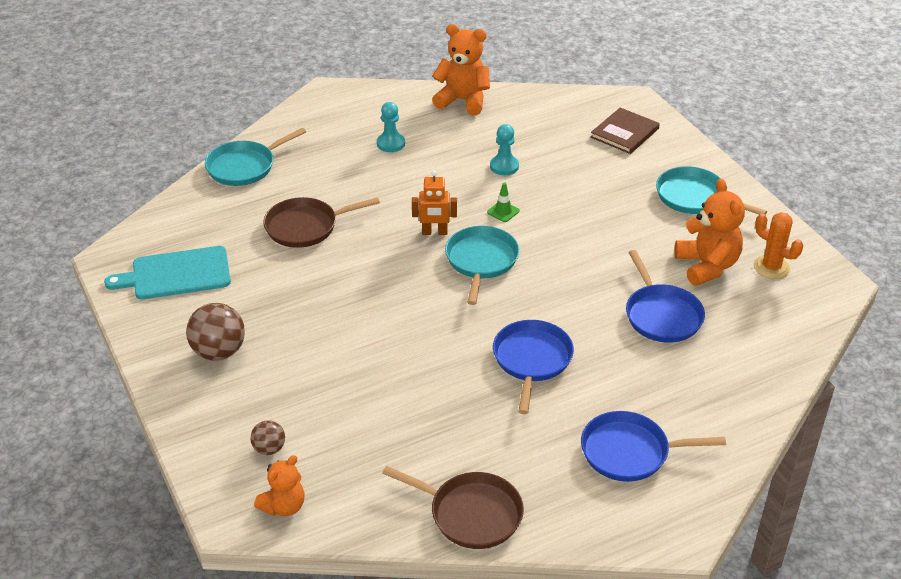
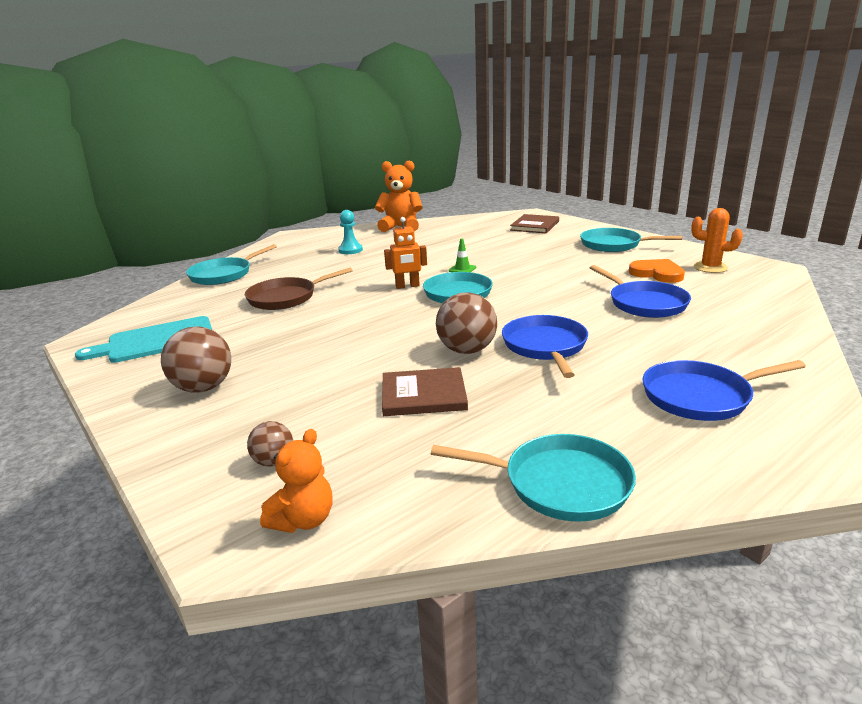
camera: 10 degrees left, 15 degrees down
brown pan [382,466,524,549] -> turquoise pan [431,434,636,522]
turquoise pawn [490,124,519,175] -> none
orange teddy bear [675,179,745,286] -> orange heart [629,259,685,283]
none -> brown book [382,367,468,416]
none -> brown ball [436,292,497,354]

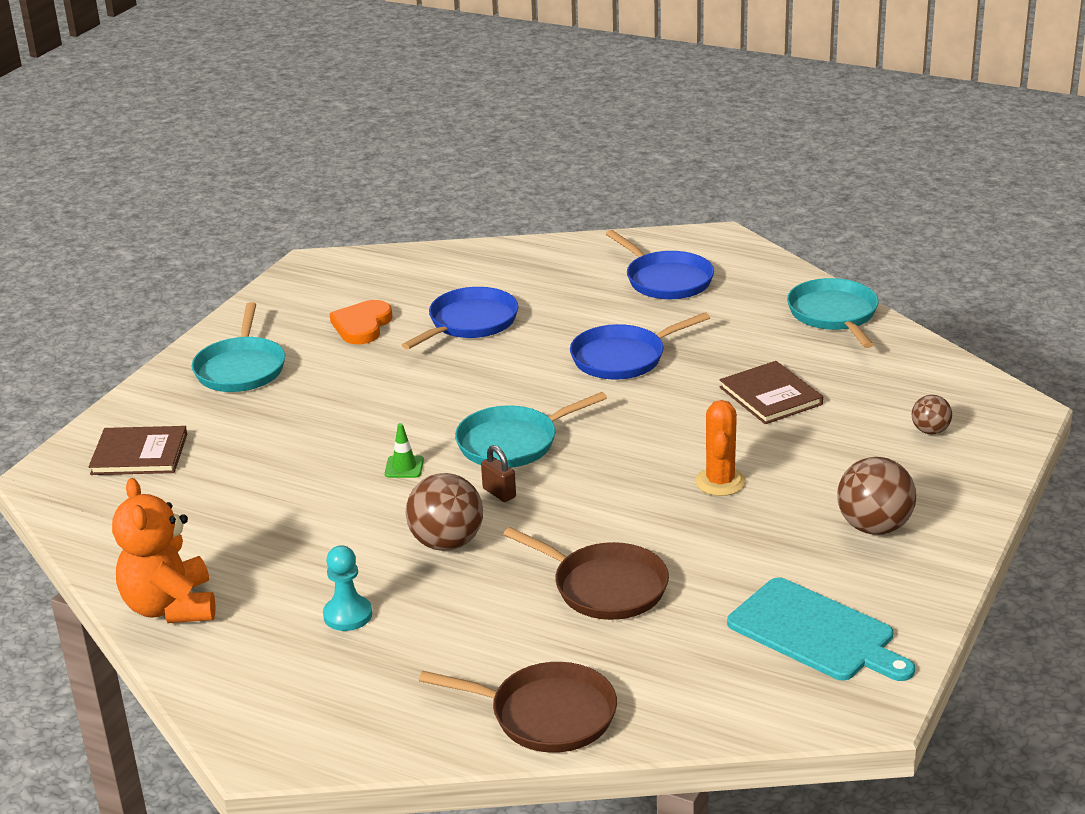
camera: 115 degrees left, 5 degrees up
turquoise pan [186,244,277,285] -> brown pan [419,662,617,753]
orange teddy bear [260,429,332,533] -> none
orange robot [384,217,427,289] -> brown padlock [481,445,516,502]
brown ball [436,292,497,354] -> brown ball moved to [406,473,483,551]
orange cactus [691,208,743,273] -> orange cactus moved to [695,400,746,496]

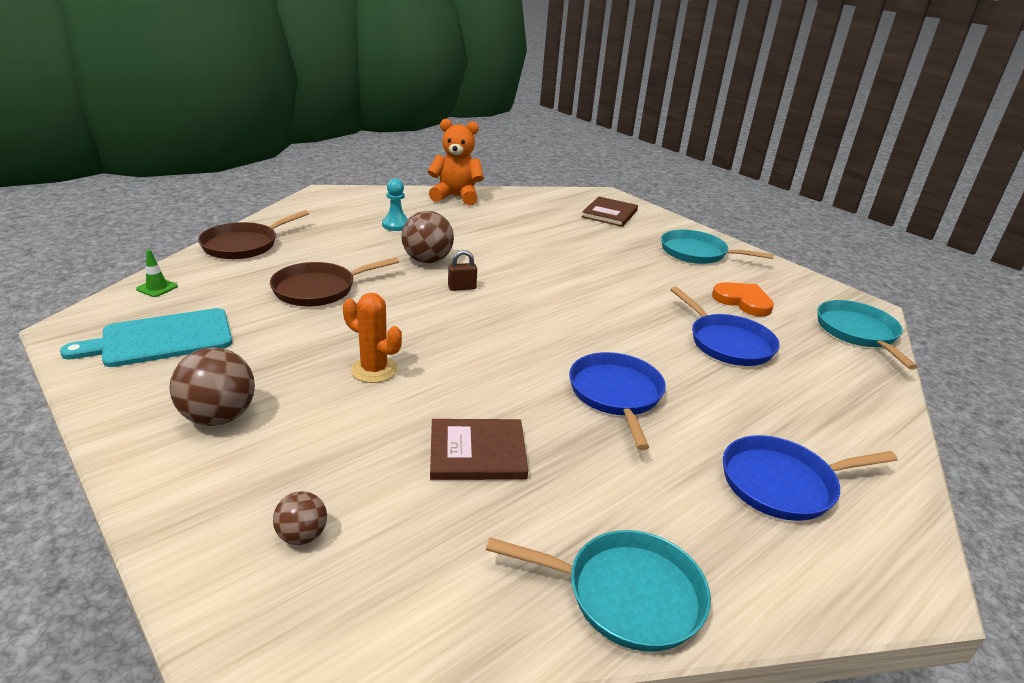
camera: 110 degrees right, 0 degrees up
green traffic cone [385,423,424,478] -> green traffic cone moved to [136,250,178,297]
turquoise pan [455,392,607,468] -> turquoise pan moved to [817,300,918,369]

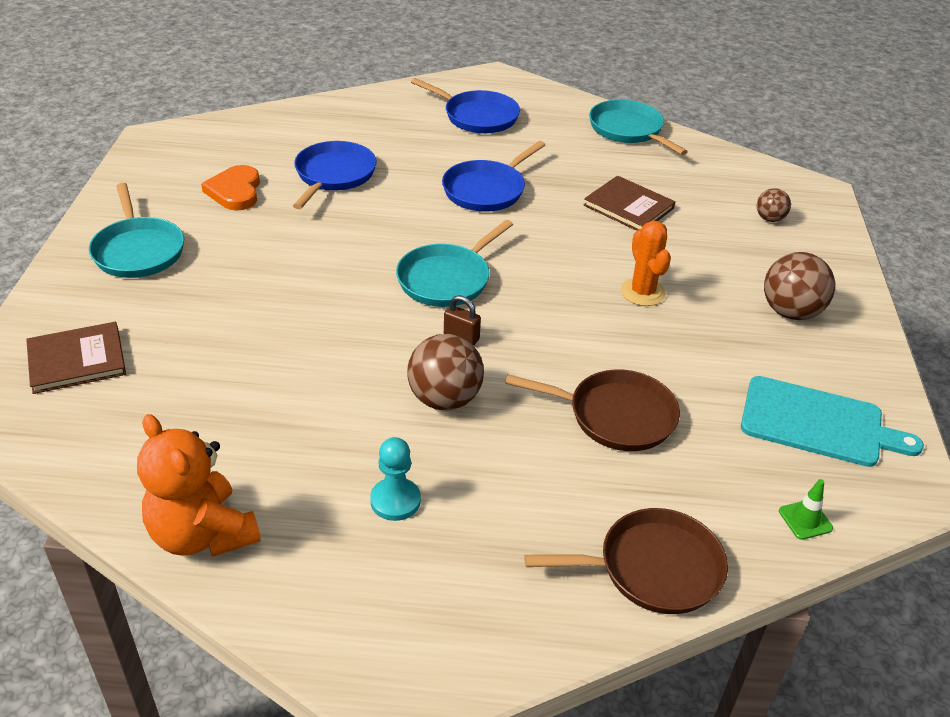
camera: 135 degrees left, 10 degrees up
turquoise pan [817,300,918,369] -> turquoise pan moved to [396,220,513,307]

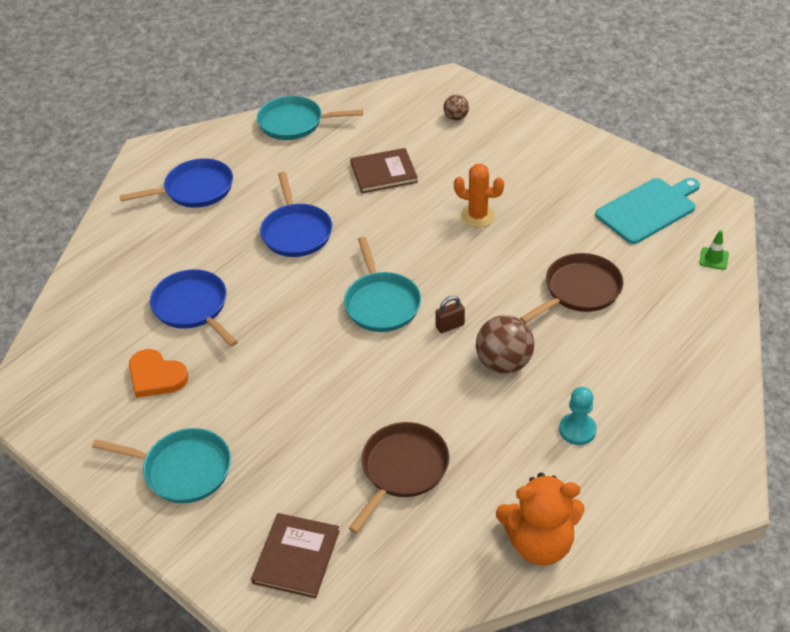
camera: 50 degrees left, 5 degrees up
brown pan [524,508,728,614] -> brown pan moved to [348,422,450,533]
brown ball [764,252,835,320] -> none

